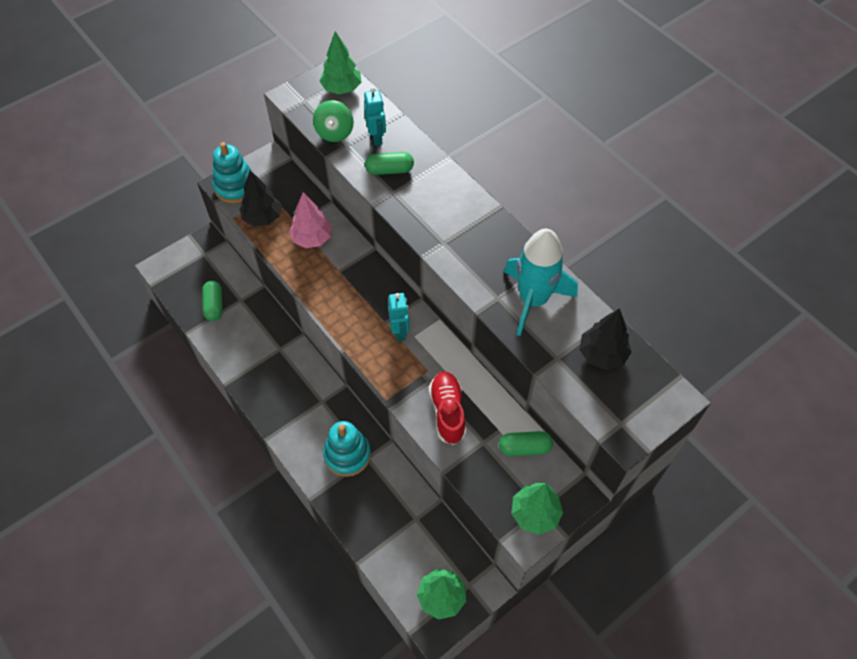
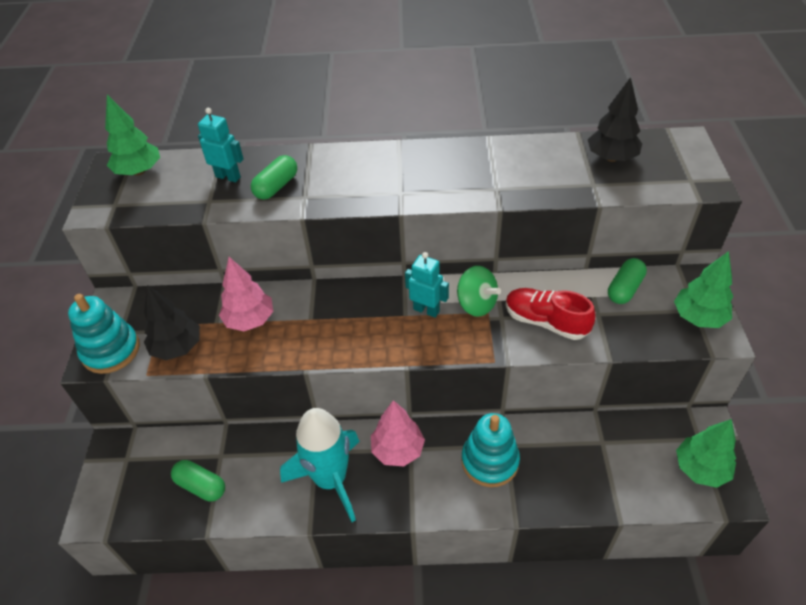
camera: 50 degrees left, 10 degrees down
green spinning top [313,100,354,142] -> green spinning top moved to [457,266,501,317]
turquoise rocket [504,229,578,336] -> turquoise rocket moved to [280,408,360,522]
none -> pink tree [371,400,425,466]

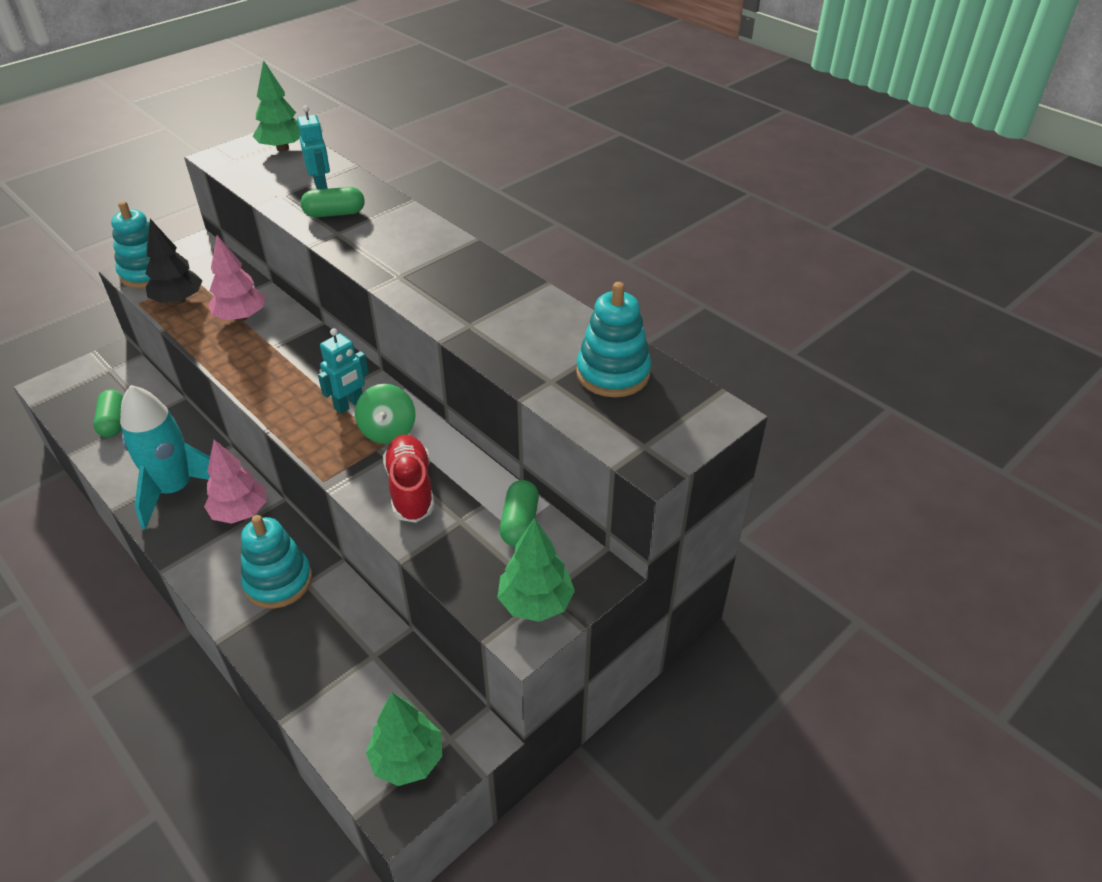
camera: 45 degrees right, 5 degrees down
turquoise robot [405,252,449,318] -> turquoise robot turned 60 degrees clockwise [318,328,369,414]
black tree [588,77,642,162] -> turquoise stacking toy [576,282,651,397]
green capsule [608,258,647,304] -> green capsule turned 75 degrees counterclockwise [500,480,539,547]

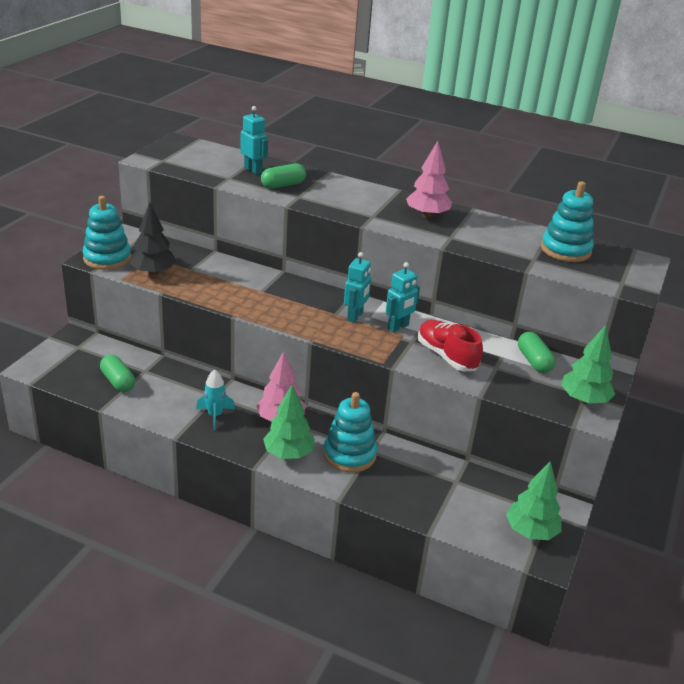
camera: 25 degrees left, 10 degrees down
turquoise rocket [120,385,210,529] -> turquoise rocket [196,370,235,430], size x0.50
pink tree [208,235,265,321] -> pink tree moved to [406,141,452,218]
green tree [253,60,301,152] -> green tree moved to [263,385,315,459]
green spinning top [355,384,416,444] -> turquoise robot [386,262,420,333]

